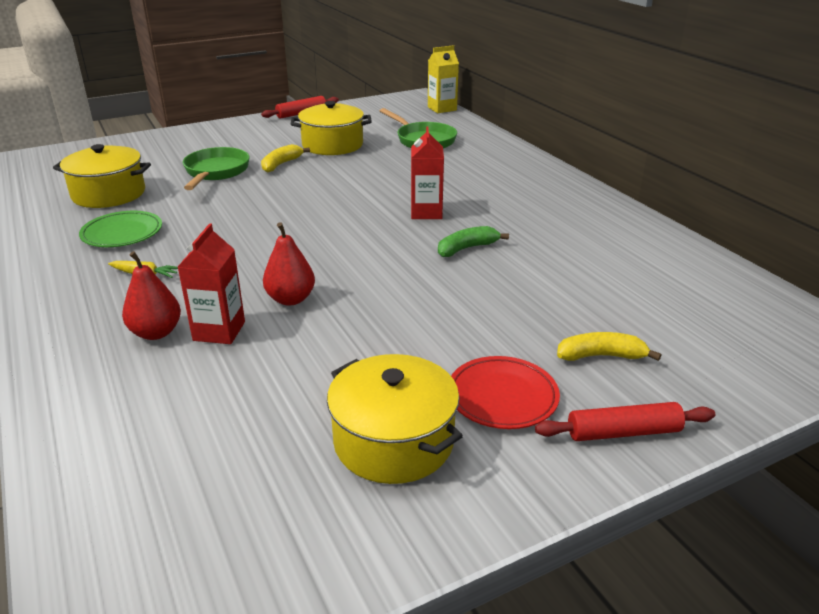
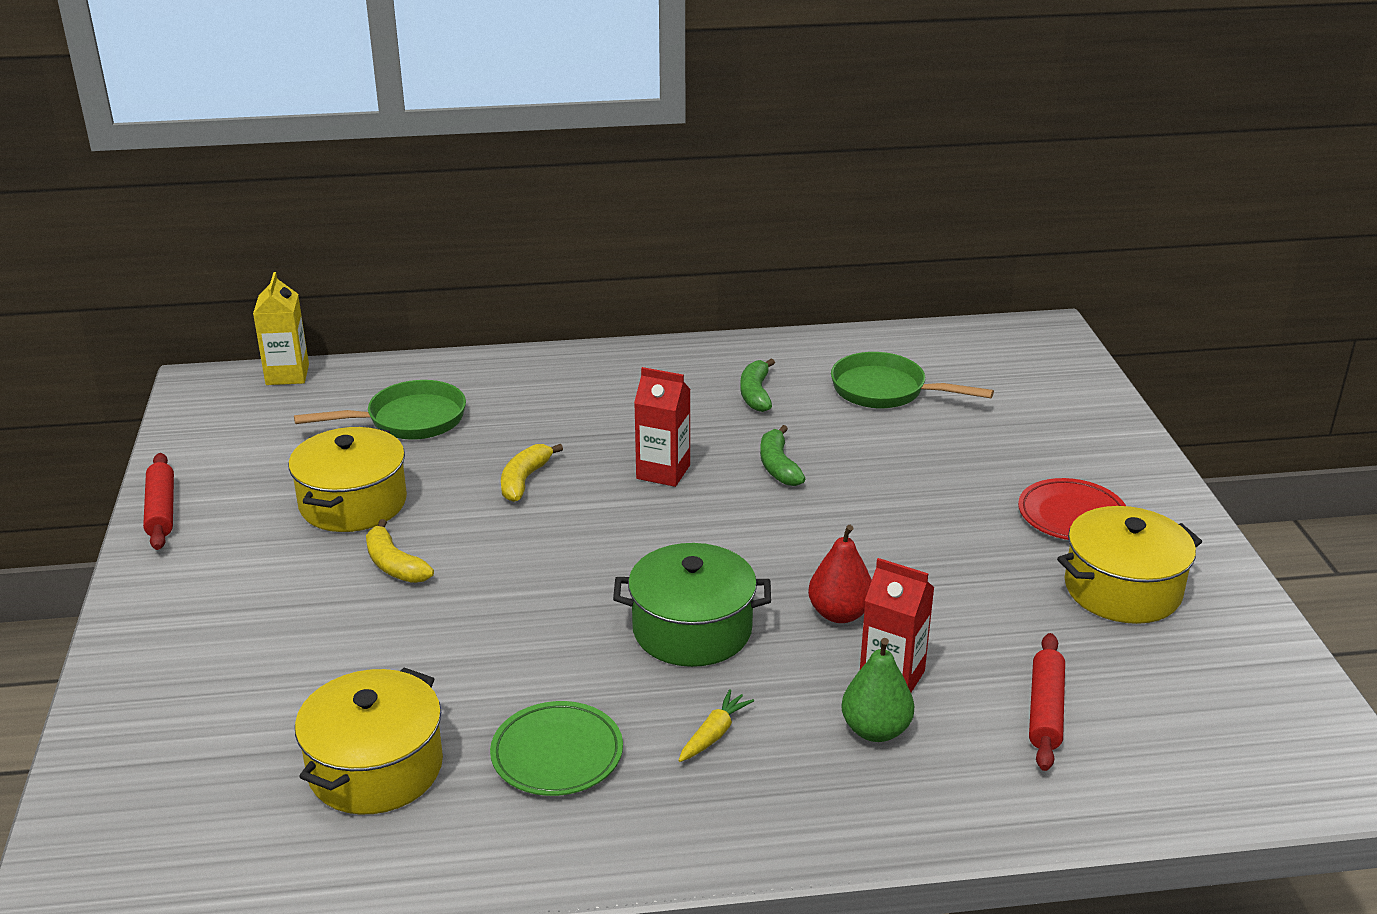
camera: 70 degrees left, 0 degrees up
red pear [122,251,181,340] -> green pear [841,638,914,742]
green pan [182,147,250,190] -> green pan moved to [831,352,994,408]
red rolling pin [535,402,715,441] -> red rolling pin moved to [1029,633,1065,771]
yellow banana [557,332,662,361] -> yellow banana moved to [501,444,563,502]
none -> green pot [613,543,771,667]
none -> green banana [740,358,775,412]

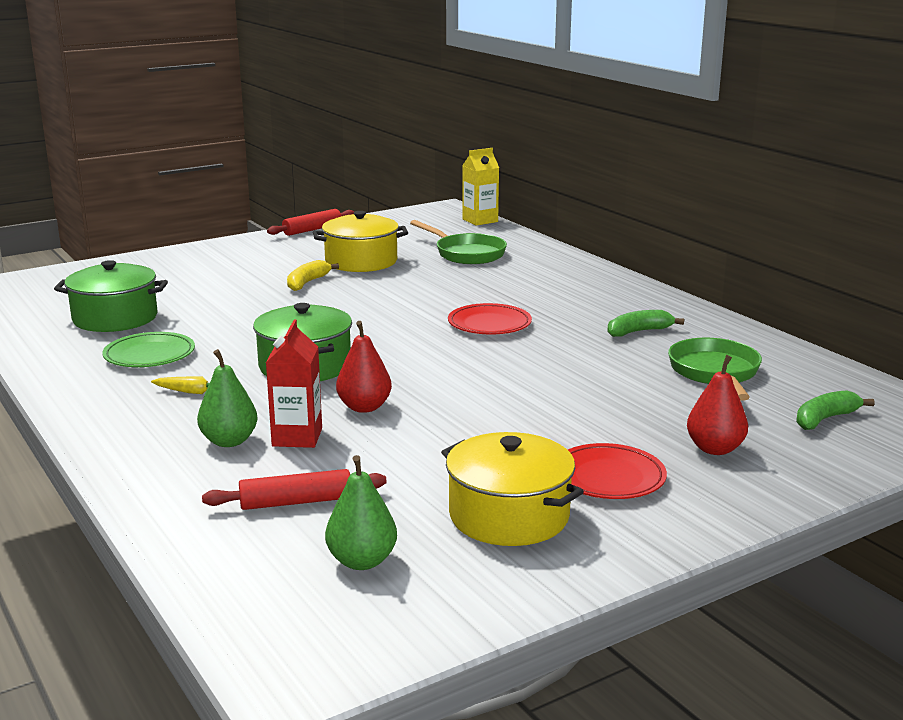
camera: 65 degrees right, 10 degrees down
yellow pot [295,667,443,815] -> green pot [54,260,168,332]
yellow banana [501,444,563,502] -> none
red carton [634,367,691,487] -> red plate [448,303,532,334]
green banana [760,425,805,486] -> green banana moved to [796,390,875,430]
none -> green pear [325,455,397,570]
none -> red pear [687,355,748,455]

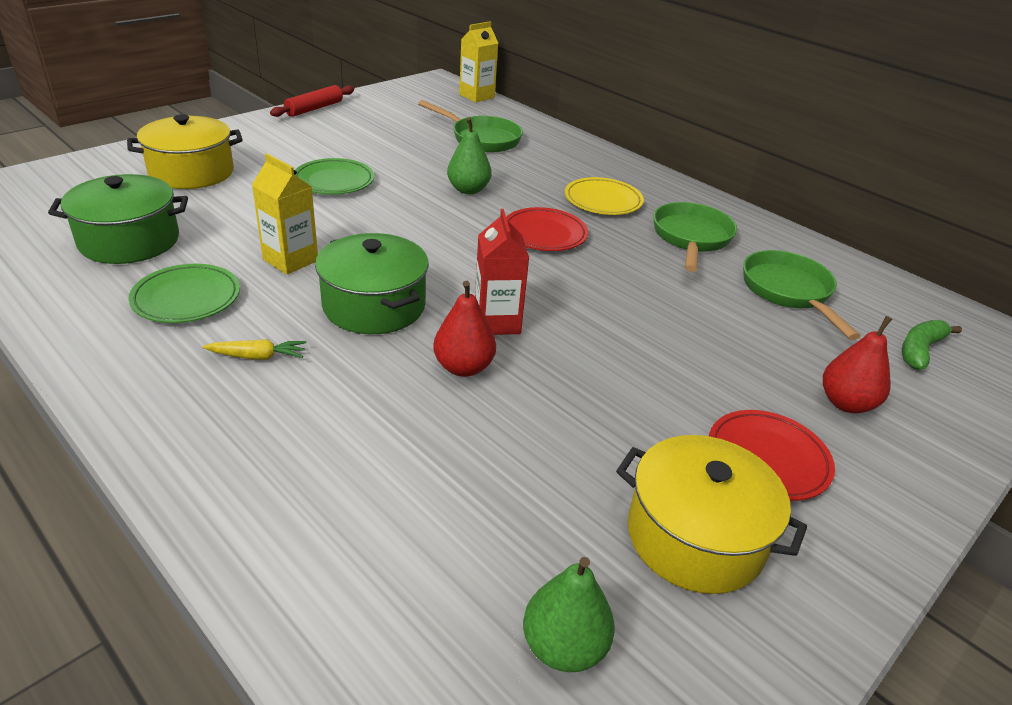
camera: 15 degrees left, 15 degrees up
green pear [197,349,257,447] -> green pear moved to [447,118,492,194]
red rolling pin [202,469,387,510] -> none
red carton [266,320,322,448] -> red carton moved to [475,209,529,335]
yellow banana [287,260,339,291] -> green plate [295,158,374,195]
yellow pot [313,211,408,272] -> yellow pot moved to [127,114,243,189]
green banana [607,310,684,337] -> green pan [653,202,737,272]
none -> yellow carton [252,154,318,275]
none -> yellow plate [565,177,644,215]

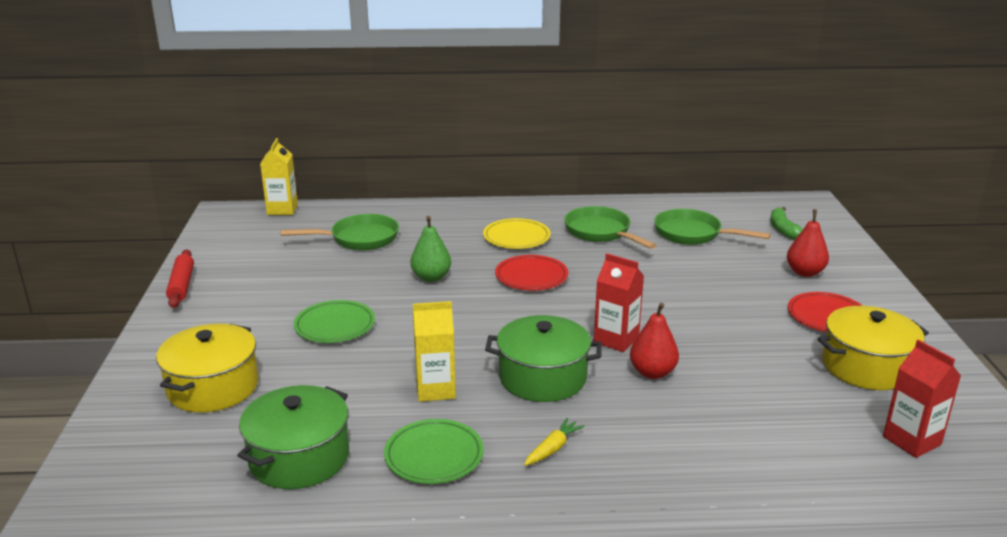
camera: 45 degrees left, 10 degrees down
green pear [523,557,615,672] -> red carton [883,340,961,458]

